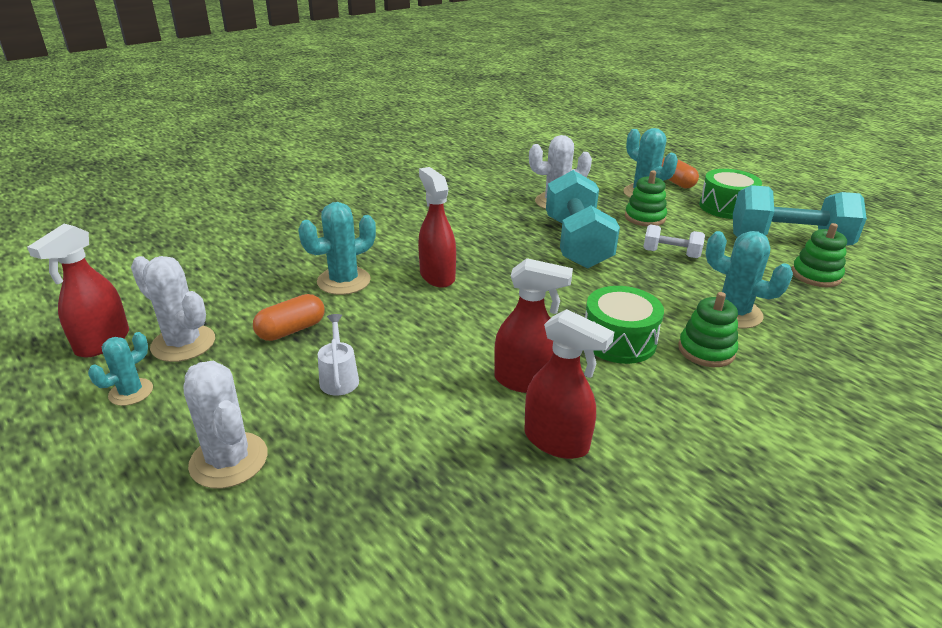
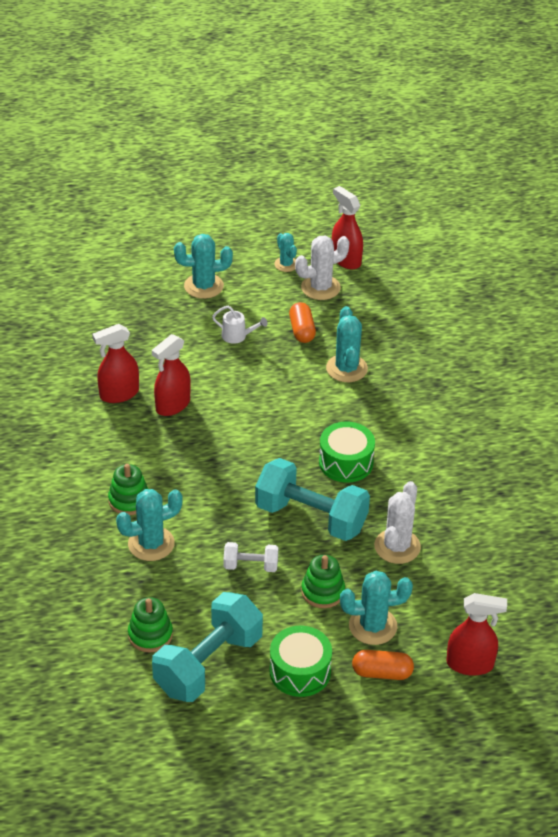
camera: 120 degrees right, 10 degrees up
white cactus [184,361,268,489] -> turquoise cactus [174,234,233,299]
red spray bottle [418,167,456,288] -> red spray bottle moved to [446,593,507,676]
green drum [585,286,664,364] -> green drum moved to [319,422,375,483]
white dumbbell [643,224,705,258] -> white dumbbell turned 45 degrees clockwise [223,542,278,572]

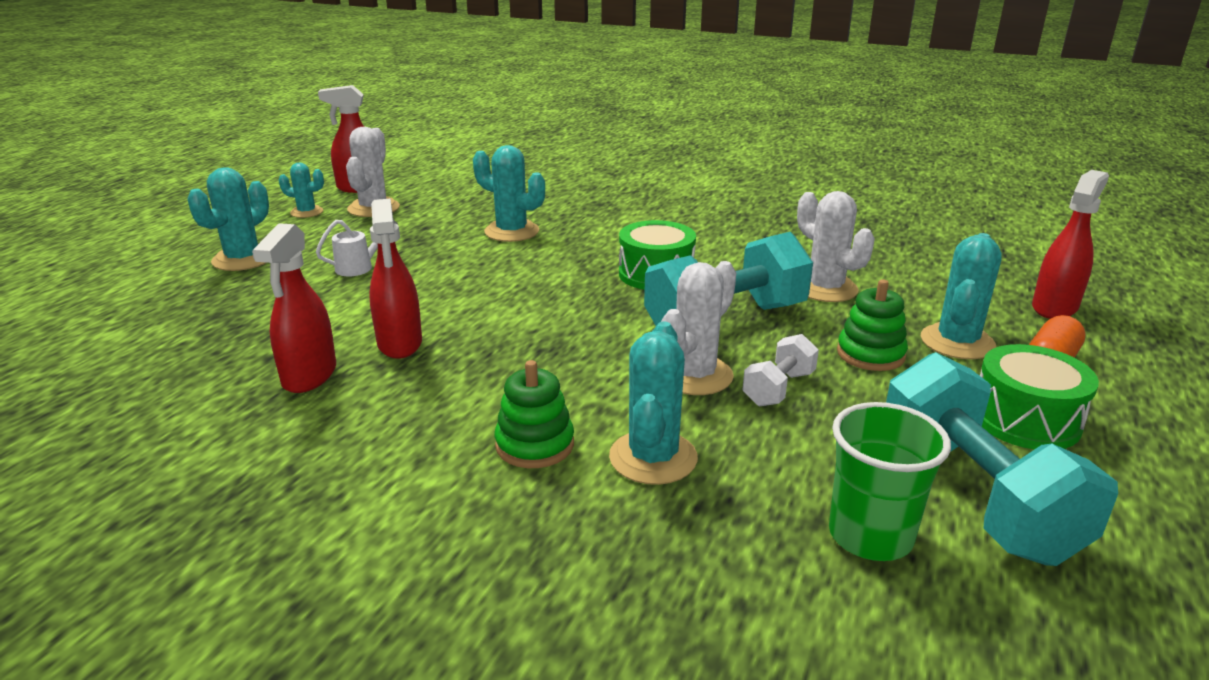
camera: 55 degrees left, 15 degrees down
green stacking toy [128,597,173,653] -> green cup [829,402,951,561]
orange capsule [289,302,316,343] -> none
none -> white cactus [661,261,736,395]

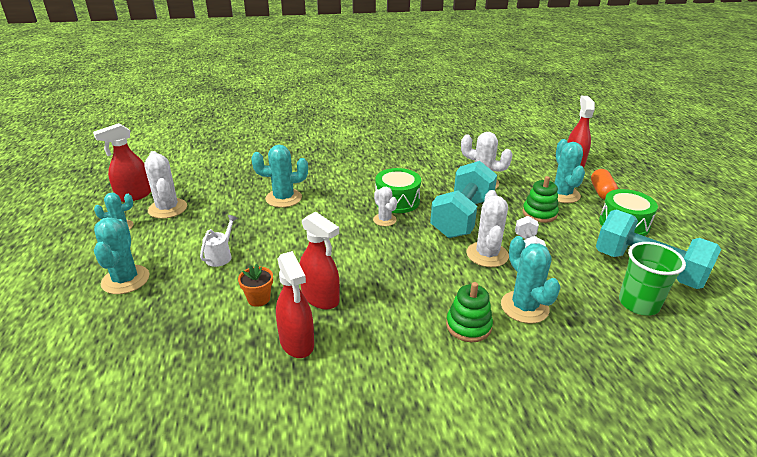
camera: 35 degrees left, 5 degrees up
none -> orange flower pot [238,264,273,307]
none -> white cactus [373,187,397,226]

